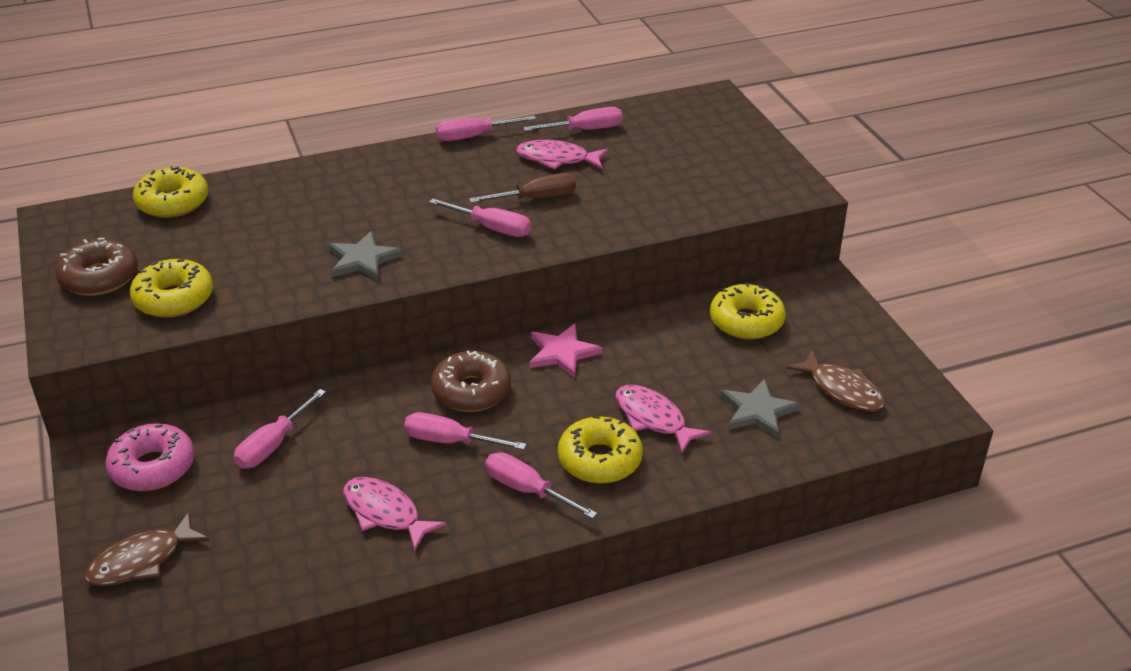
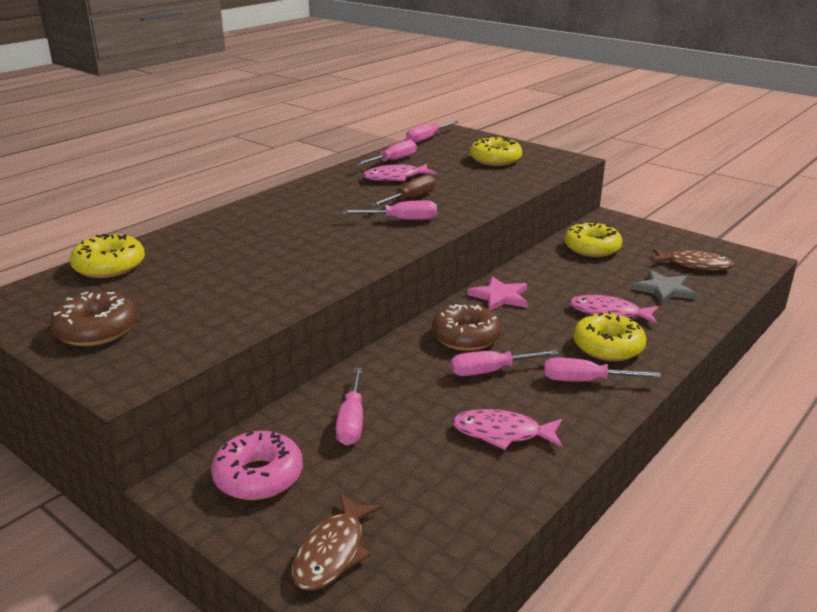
camera: 30 degrees left, 10 degrees down
yellow donut [130,259,213,318] -> yellow donut moved to [470,136,522,166]
grey star [328,231,403,281] -> none
pink screwdriver [436,115,536,141] -> pink screwdriver moved to [406,121,458,143]

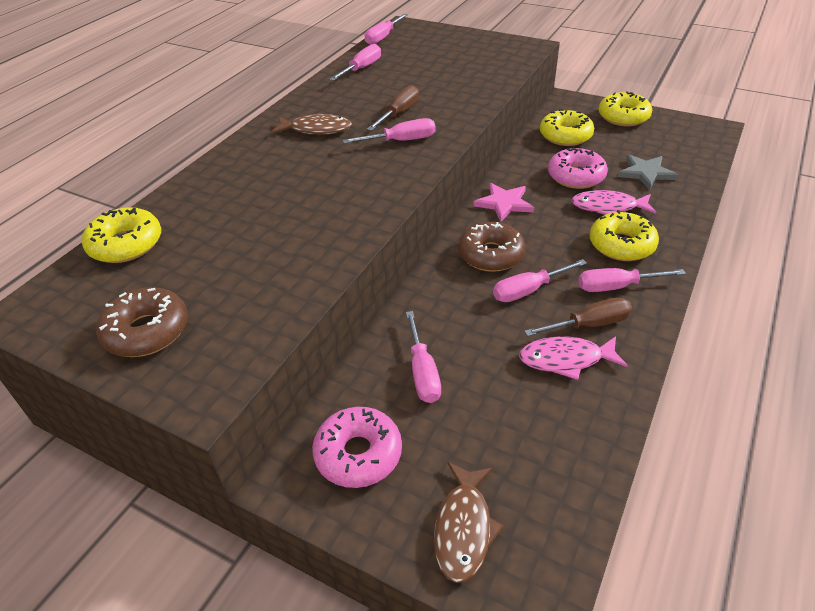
camera: 10 degrees left, 15 degrees up
pink fish [363,164,437,181] -> none
yellow donut [470,136,522,166] -> yellow donut moved to [599,91,652,126]
brown fish [652,249,734,270] -> brown fish moved to [271,113,352,135]
none -> brown screwdriver [524,297,632,336]
none -> pink donut [548,148,608,189]

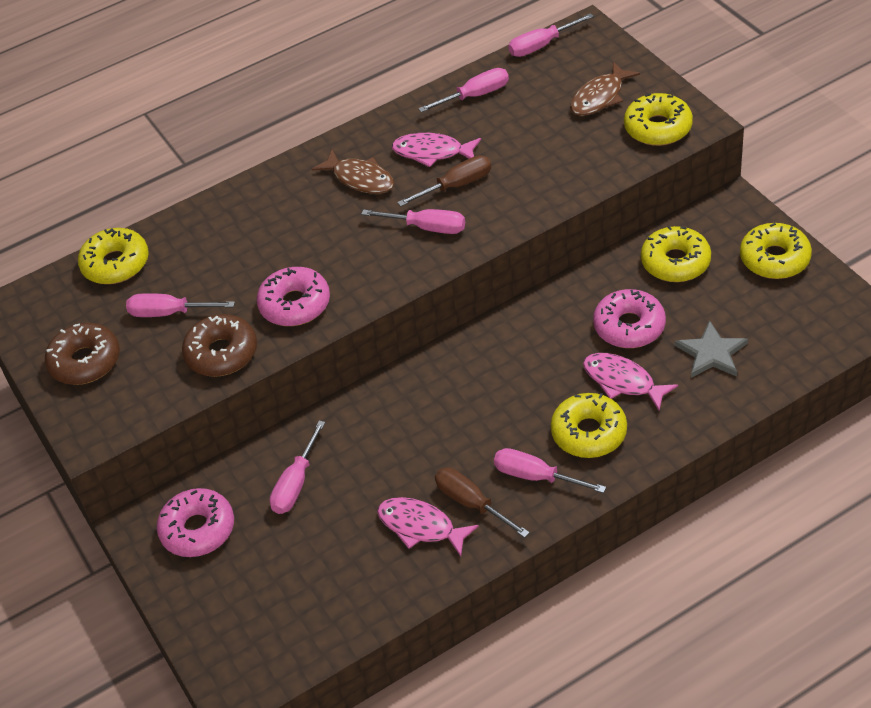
camera: 35 degrees right, 5 degrees up
brown fish [434,462,504,583] -> brown fish moved to [570,61,640,116]
brown donut [458,222,526,272] -> brown donut moved to [182,314,257,377]
pink star [473,183,534,222] -> none
pink screwdriver [493,259,587,302] -> pink screwdriver moved to [126,293,235,317]
brown screwdriver [524,297,632,336] -> brown screwdriver turned 150 degrees counterclockwise [435,468,530,538]
none -> pink donut [257,267,330,326]
none -> pink fish [392,133,481,167]
none -> yellow donut [624,93,693,146]

